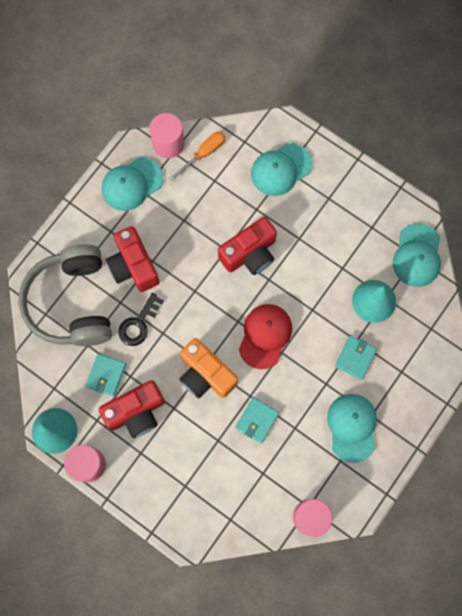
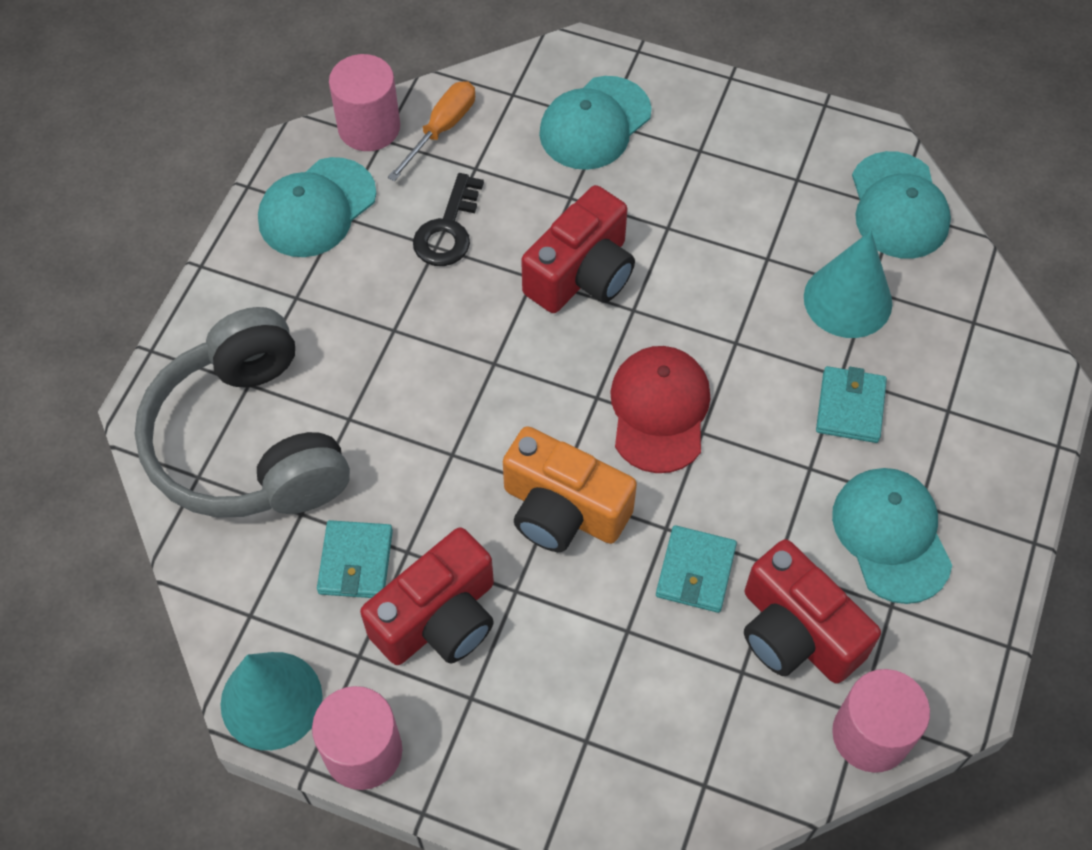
camera: 15 degrees left, 15 degrees down
red camera [106,226,160,292] -> red camera moved to [744,539,881,684]
black key [118,293,164,346] -> black key moved to [413,173,484,266]

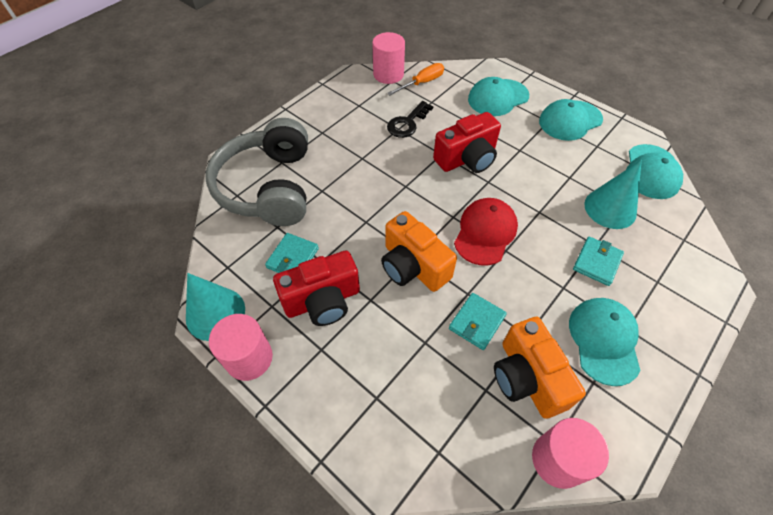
camera: 20 degrees right, 5 degrees down
turquoise cap [258,157,376,257] -> turquoise cap moved to [539,99,603,141]
red camera [744,539,881,684] -> orange camera [494,317,586,419]

